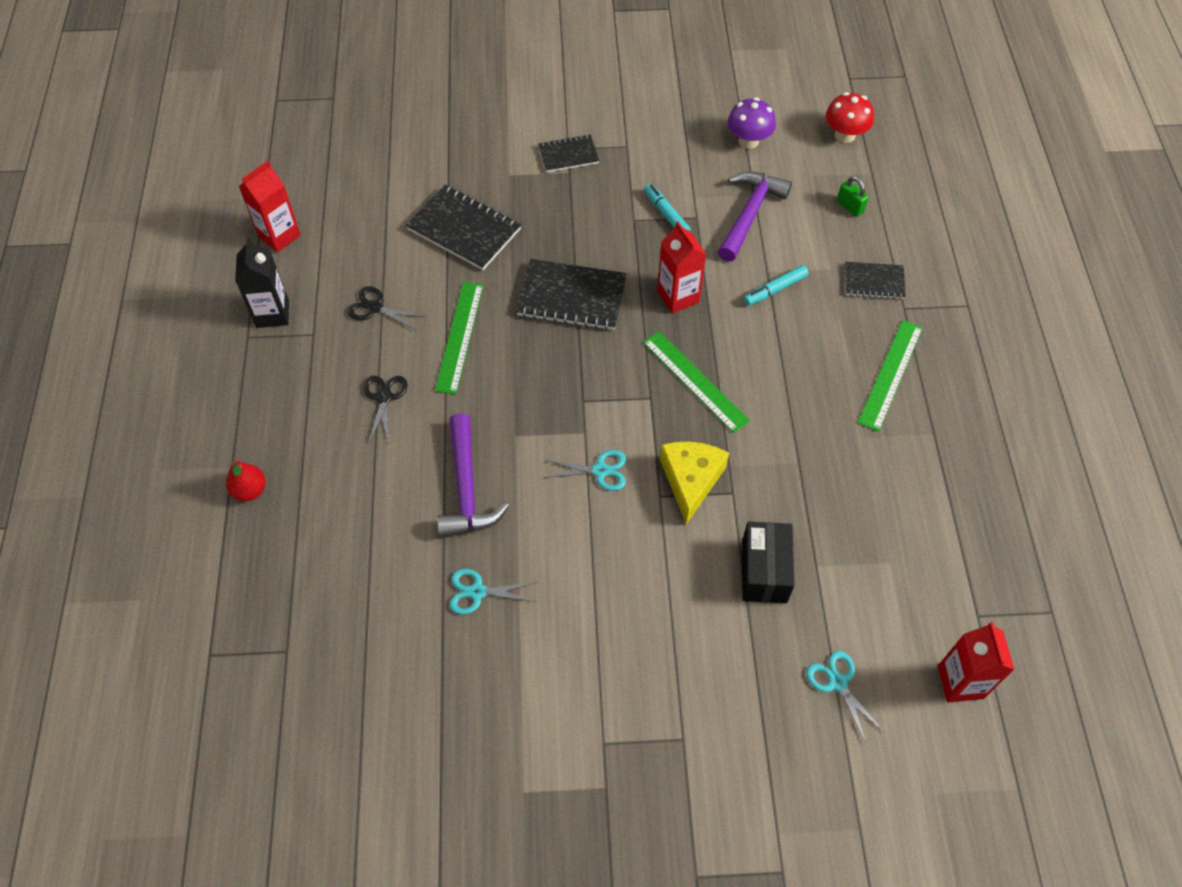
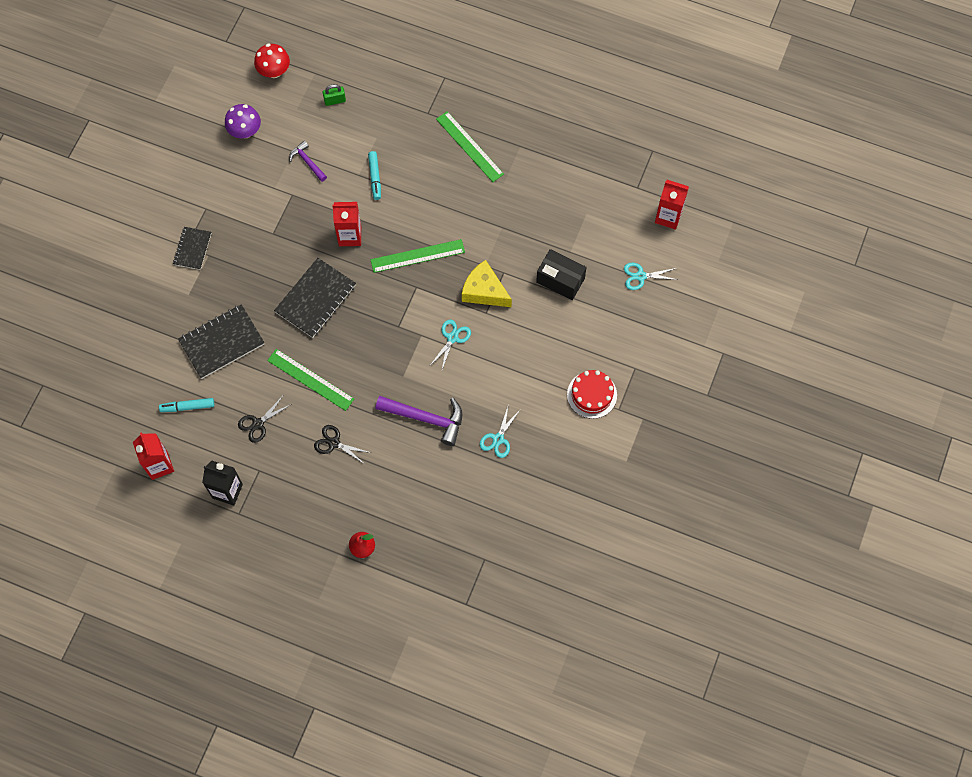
camera: 65 degrees left, 10 degrees up
turquoise marker [644,184,691,231] -> turquoise marker moved to [159,398,214,412]
purple hammer [718,171,792,262] -> purple hammer [289,141,327,182], size x0.57
black notebook [845,262,906,299] -> none
none -> red cake [567,370,617,419]

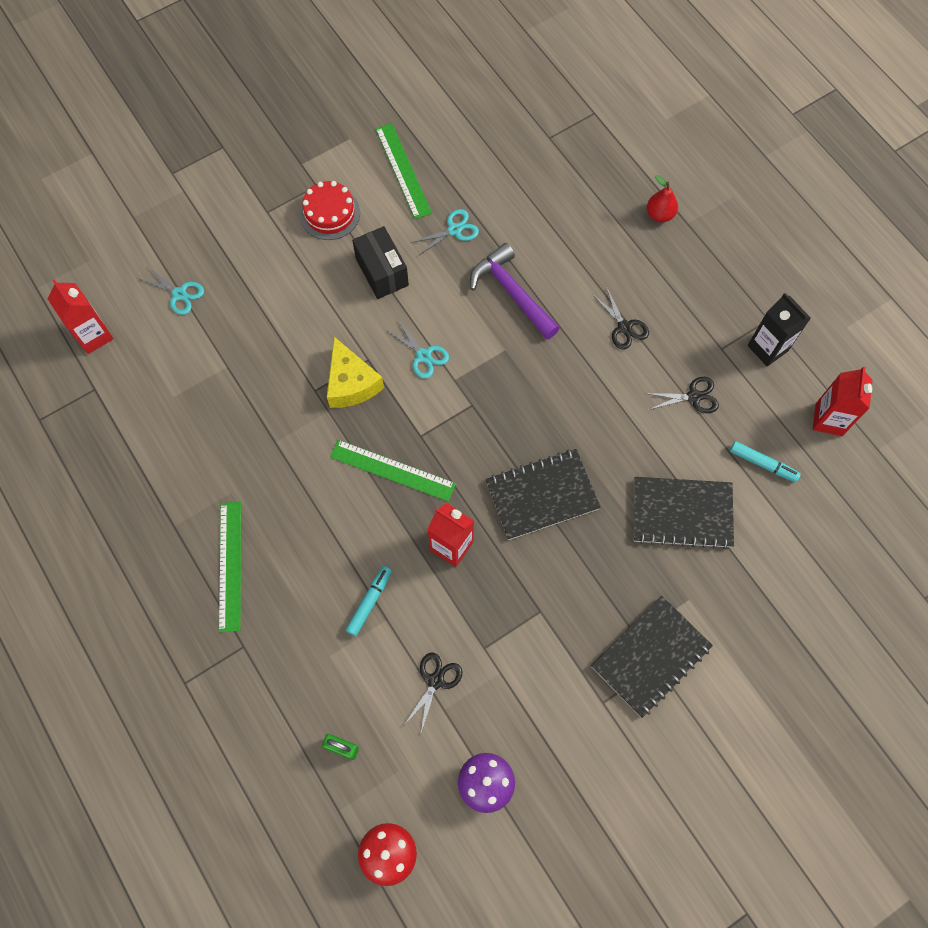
camera: 145 degrees left, 0 degrees up
black notebook [173,227,211,270] -> black notebook [591,596,713,718], size x1.68
green ruler [267,349,354,411] -> green ruler moved to [375,123,432,219]
purple hammer [289,141,327,182] -> black scissors [404,653,463,733]
turquoise scissors [431,320,471,369] -> turquoise scissors turned 105 degrees counterclockwise [385,319,449,378]
black box [536,249,587,300] -> black box moved to [352,226,409,299]

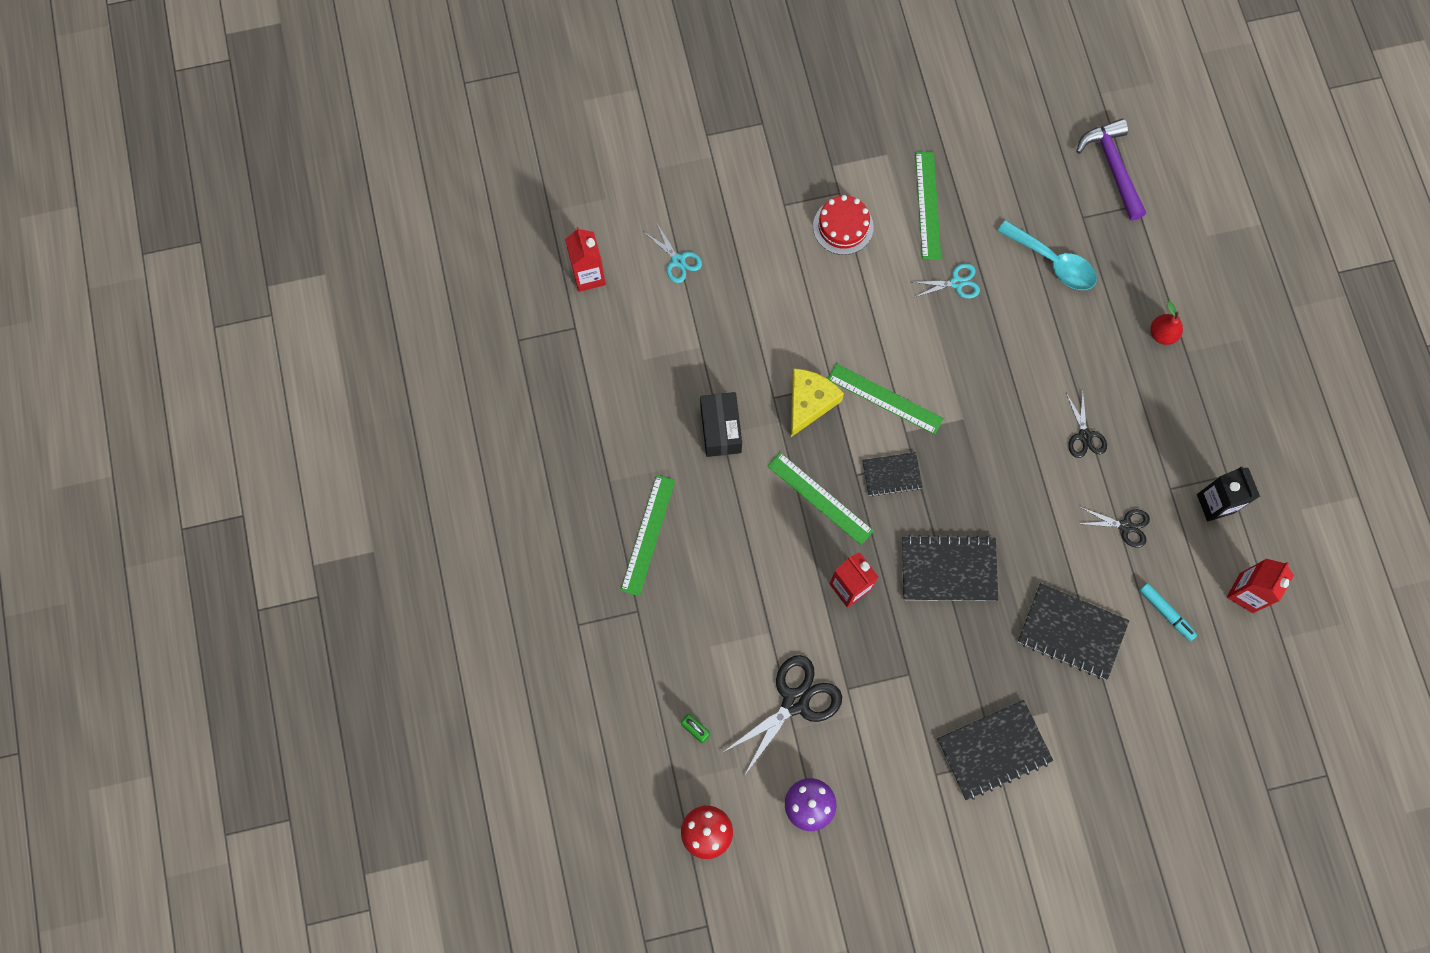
camera: 20 degrees right, 5 degrees up
yellow cheese [327,337,384,408] -> yellow cheese turned 150 degrees counterclockwise [791,368,844,437]
turquoise marker [346,566,392,636] -> none
black box [352,226,409,299] -> black box moved to [700,392,742,457]
turquoise scissors [385,319,449,378] -> green ruler [828,364,944,435]
black scissors [404,653,463,733] -> black scissors [722,655,842,776], size x1.77
purple hammer [470,243,560,340] -> purple hammer moved to [1076,118,1146,221]
none -> black notebook [862,452,923,497]
none -> turquoise spoon [997,220,1097,290]

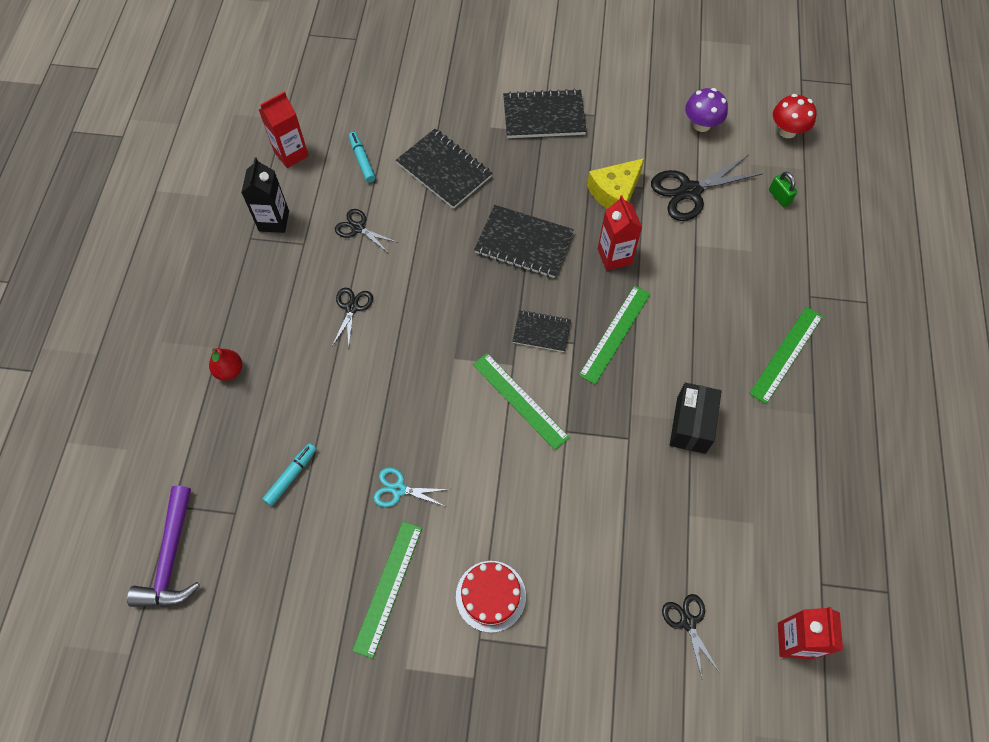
camera: 160 degrees left, 10 degrees down
turquoise scissors [644,224,702,283] -> black scissors [662,594,720,678]
green ruler [768,452,874,545] -> green ruler turned 60 degrees clockwise [579,285,651,385]
yellow cheese [791,368,844,437] -> yellow cheese moved to [587,158,644,209]
turquoise spoon [997,220,1097,290] -> turquoise marker [262,443,316,506]

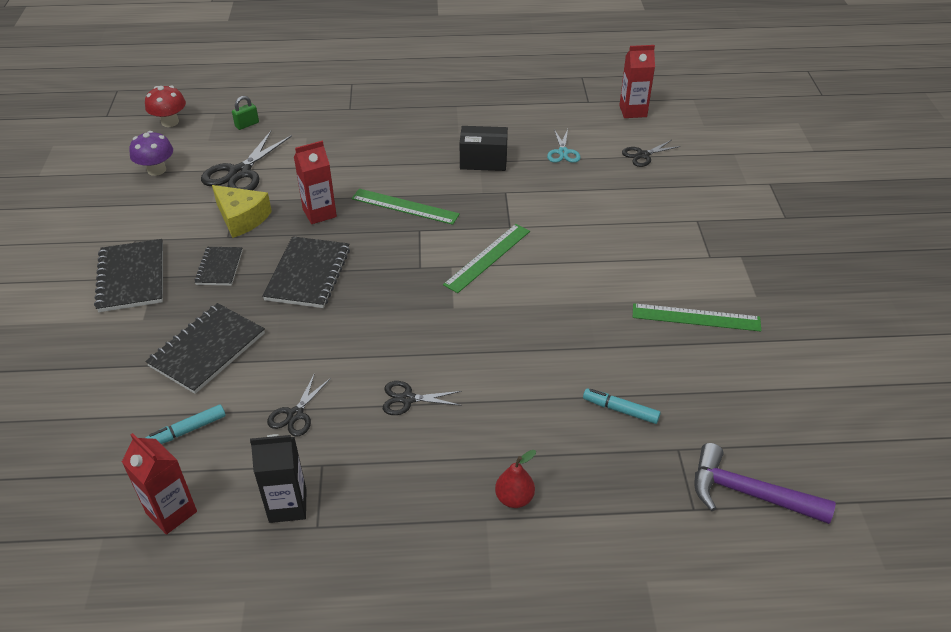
camera: 100 degrees left, 20 degrees down
purple hammer [127,486,200,607] -> purple hammer turned 150 degrees counterclockwise [694,443,836,524]
turquoise scissors [373,468,450,507] -> turquoise scissors moved to [547,129,581,163]
red cake [456,561,526,633] -> none
black notebook [512,310,571,352] -> black notebook moved to [194,247,243,285]
black scissors [651,155,763,221] -> black scissors turned 60 degrees clockwise [201,131,292,190]
green ruler [749,307,823,404] -> none

